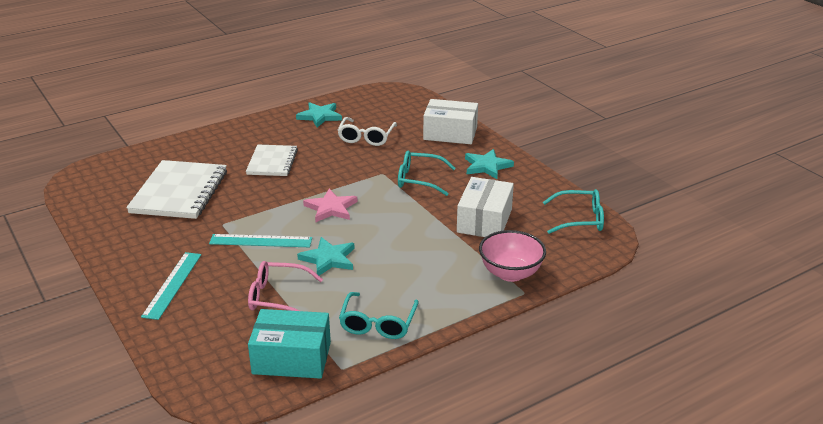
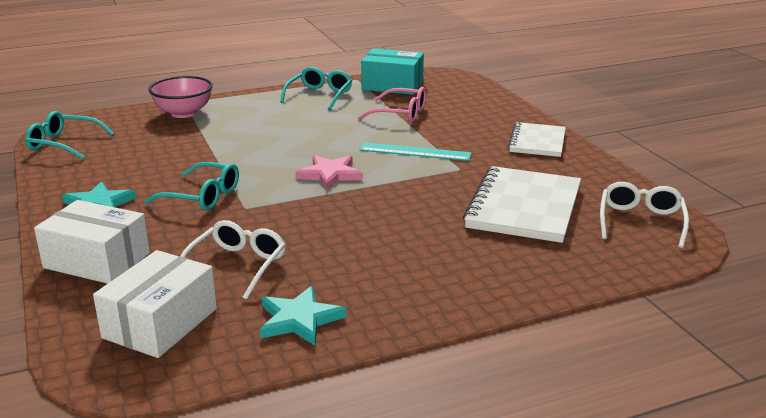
camera: 170 degrees left, 5 degrees down
turquoise ruler [141,252,201,320] -> none
white notebook [246,145,298,176] -> white notebook moved to [508,122,566,157]
turquoise star [297,237,355,276] -> none
white box [457,177,514,237] -> white box moved to [93,250,217,358]
none -> white glasses [600,182,689,248]

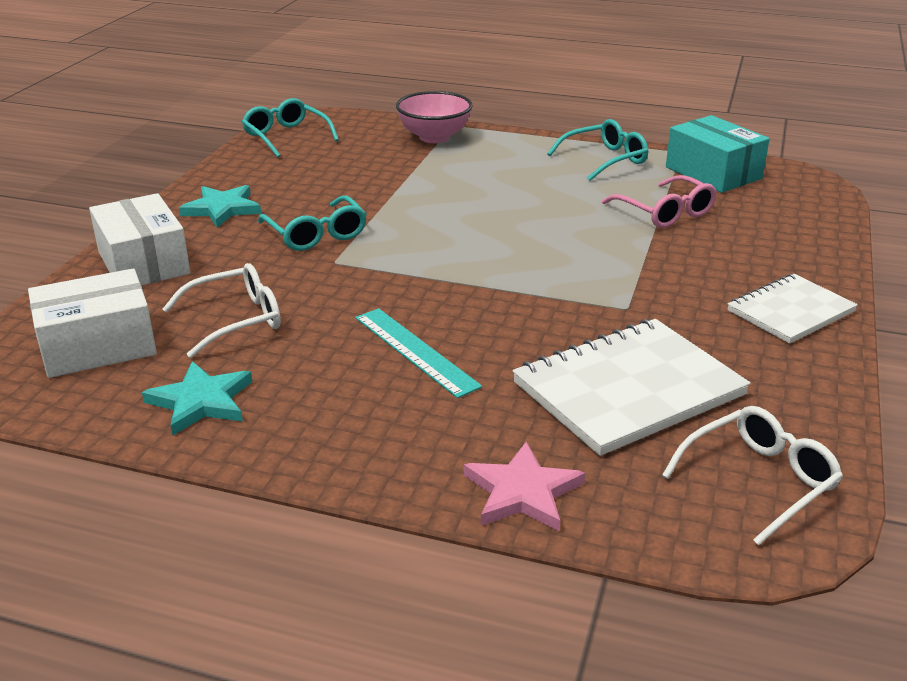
camera: 40 degrees right, 5 degrees up
pink star [296,155,363,190] -> pink star moved to [464,442,585,532]
turquoise ruler [360,142,472,161] -> turquoise ruler moved to [355,308,482,398]

